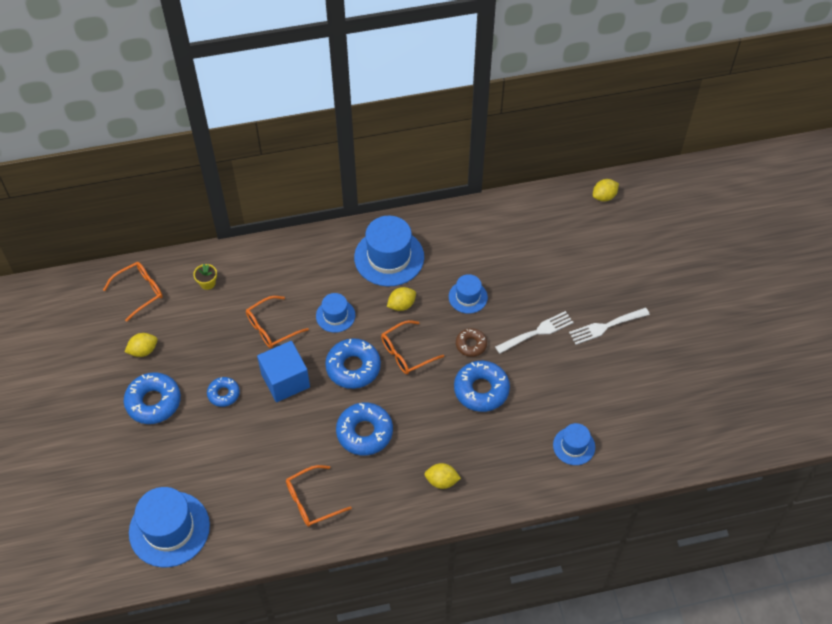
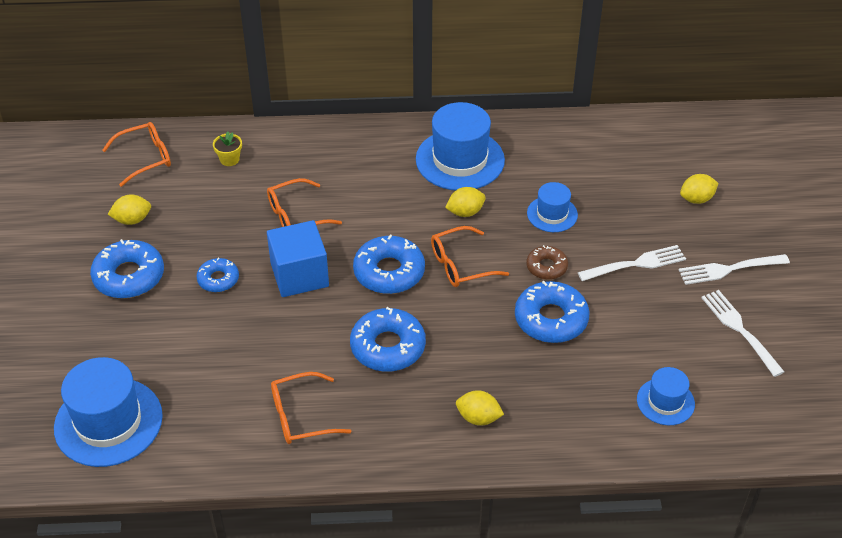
camera: 10 degrees right, 10 degrees down
blue hat [316,293,355,333] -> none
yellow lemon [593,179,619,201] -> yellow lemon moved to [680,174,718,204]
none -> white fork [701,290,784,377]

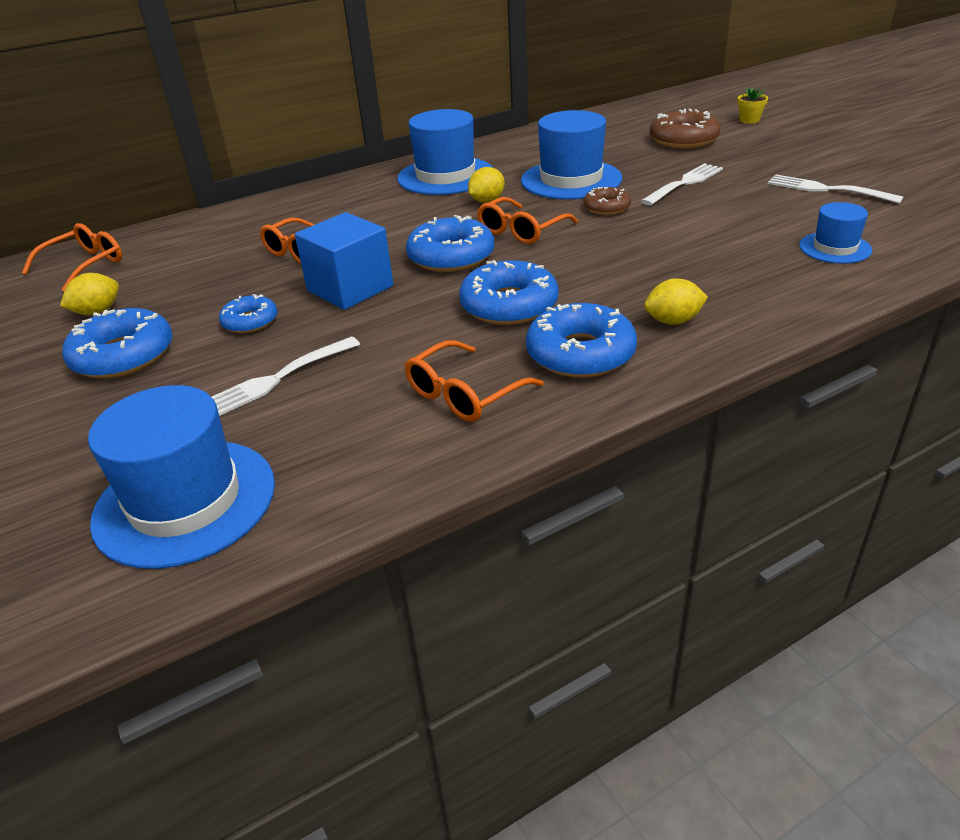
camera: 25 degrees left, 10 degrees down
yellow flower pot [213,131,242,166] -> yellow flower pot moved to [737,88,768,124]
blue donut [515,281,590,343] -> blue donut moved to [526,303,637,378]
blue hat [527,182,578,232] -> blue hat [521,110,622,200], size x1.83
white fork [679,254,790,285] -> white fork moved to [212,337,360,416]
yellow lemon [680,174,718,204] -> brown donut [649,109,721,149]

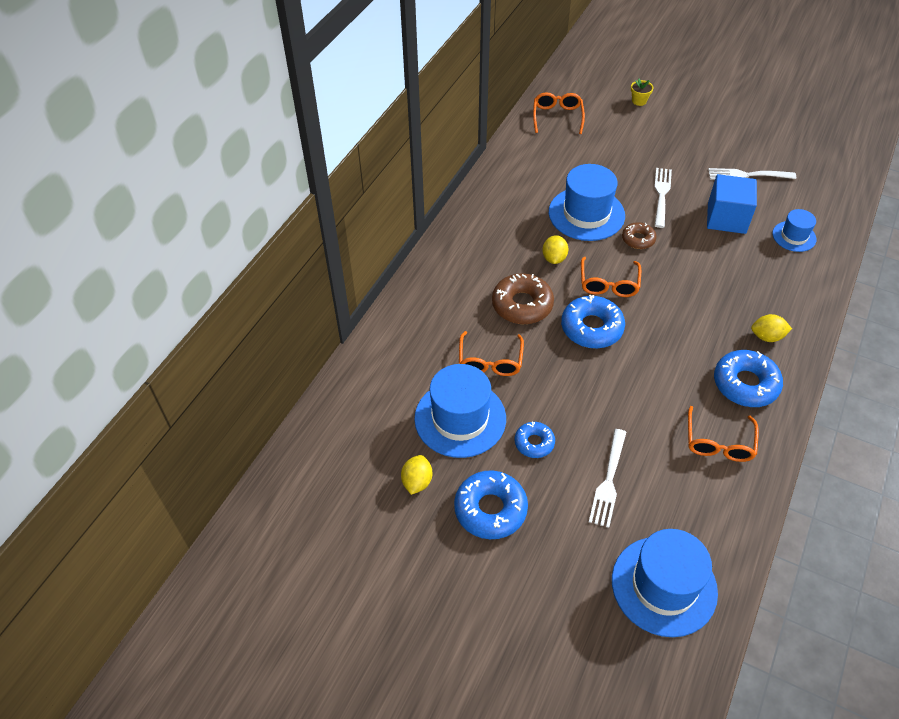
camera: 35 degrees left, 15 degrees up
orange glasses [22,223,122,291] -> orange glasses moved to [533,92,585,134]
blue cube [295,212,393,310] -> blue cube moved to [707,174,757,234]
blue hat [397,109,493,195] -> blue hat moved to [414,364,506,458]
blue donut [459,260,559,325] -> none
yellow lemon [644,278,708,325] -> yellow lemon turned 45 degrees clockwise [751,314,792,342]
brown donut [649,109,721,149] -> brown donut moved to [492,273,554,324]

